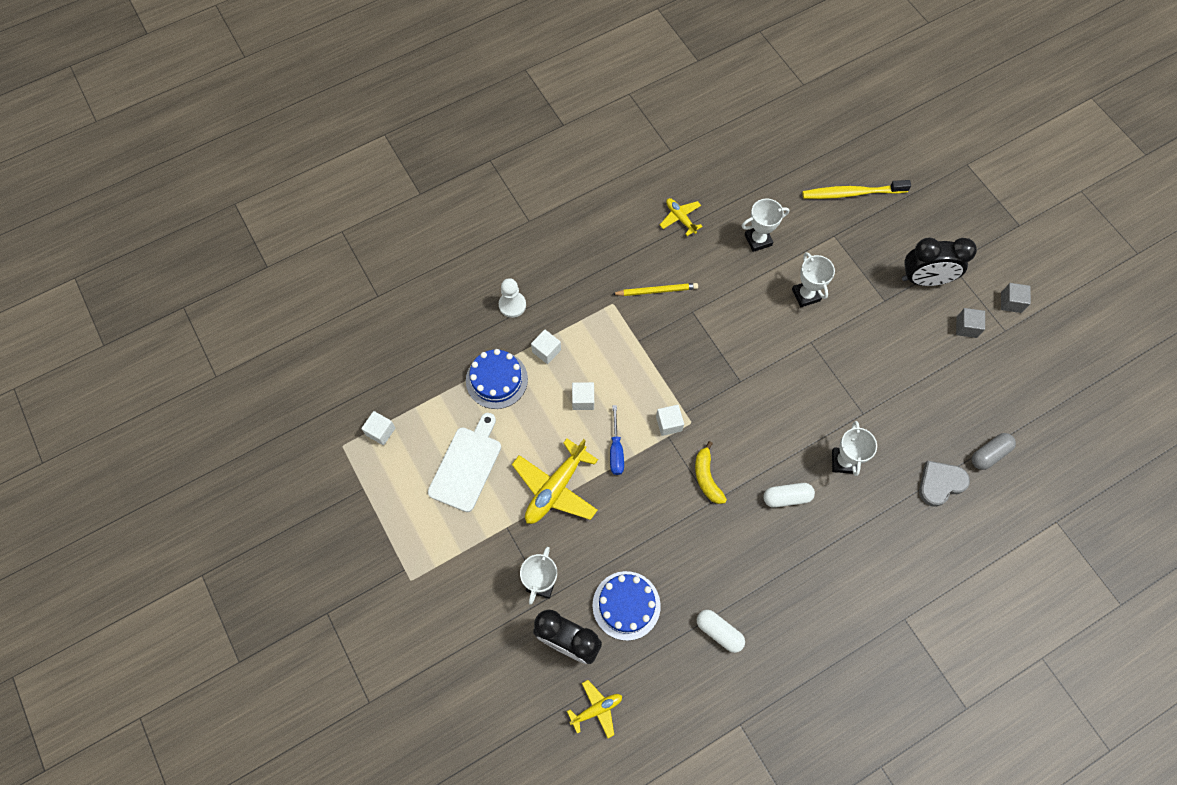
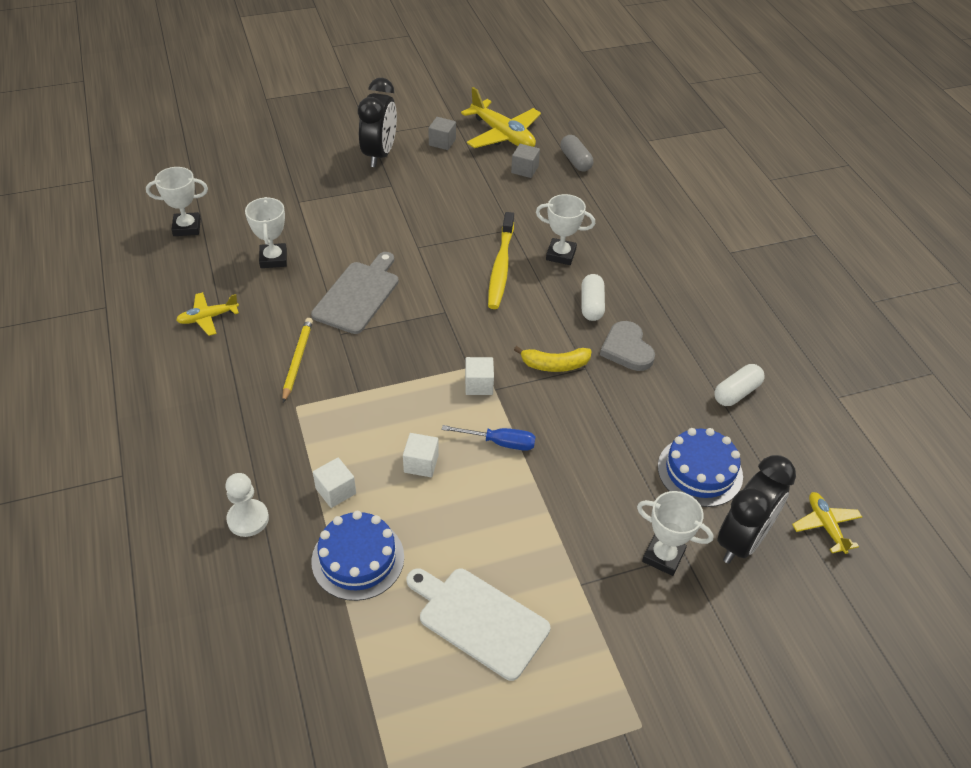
camera: 80 degrees left, 20 degrees down
white cube [361,411,396,445] -> none
yellow plane [512,438,598,524] -> yellow plane moved to [461,87,541,148]
white trophy [792,252,835,307] -> white trophy moved to [146,167,208,236]
yellow toothbrush [802,180,911,199] -> yellow toothbrush moved to [488,212,514,309]
grey heart [919,461,970,507] -> grey heart moved to [600,321,655,371]
grey cube [1001,283,1031,313] -> grey cube moved to [511,144,540,178]
none -> grey cutting board [311,252,399,334]

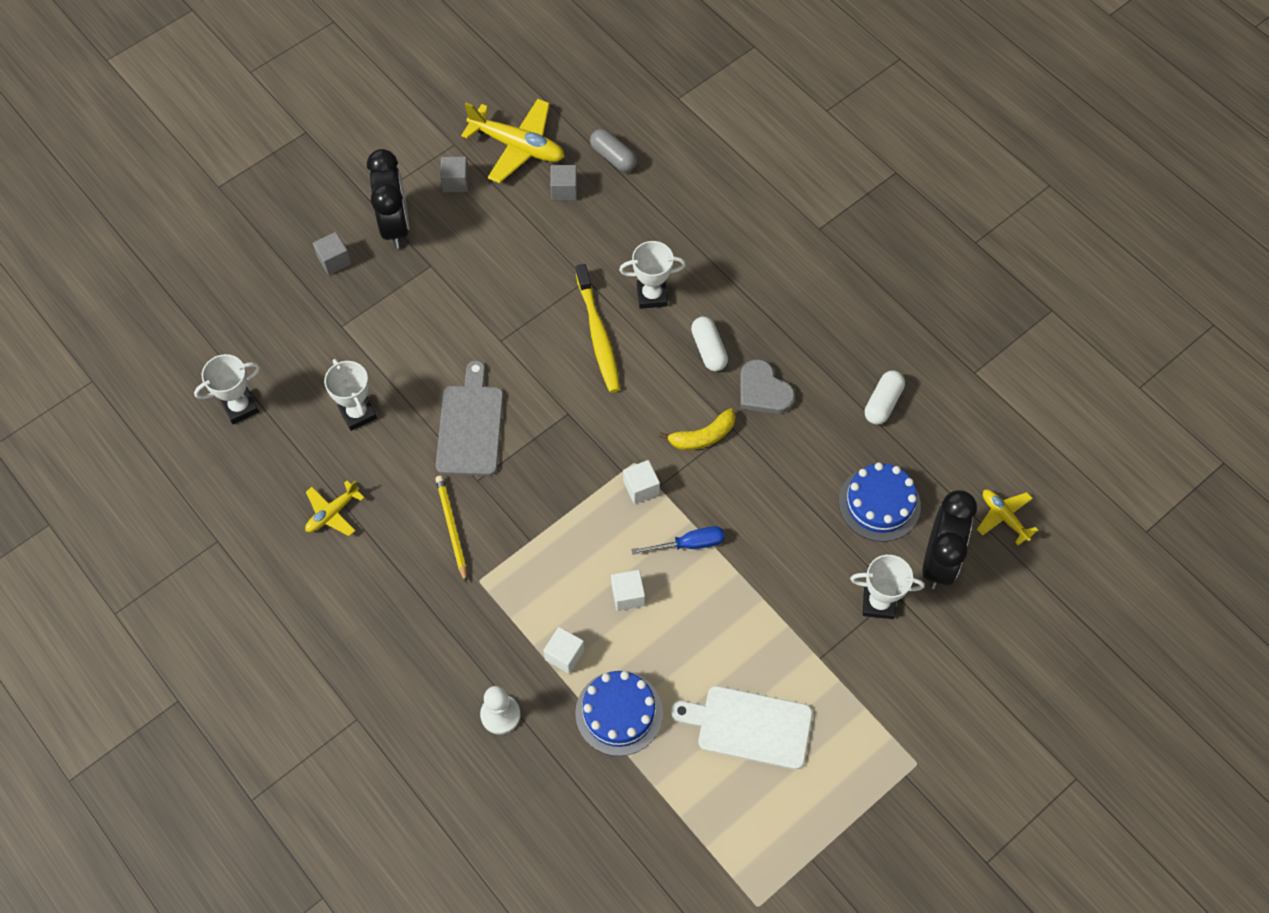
camera: 20 degrees left, 15 degrees up
none -> grey cube [313,232,351,275]

